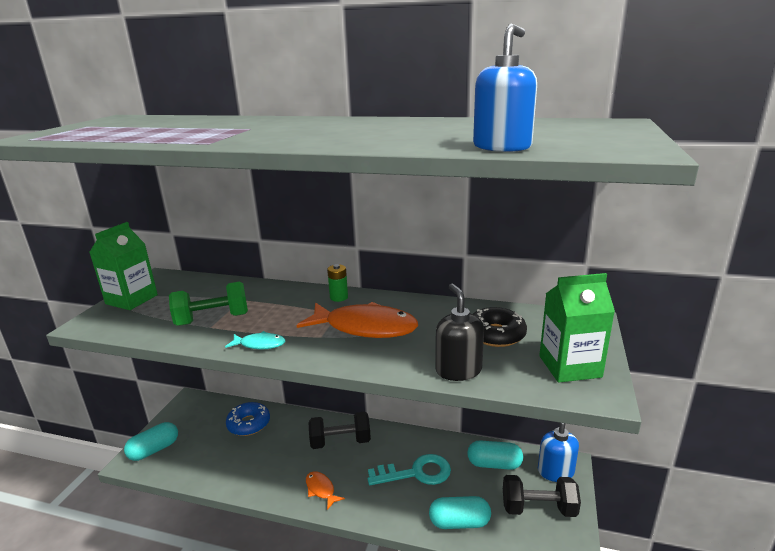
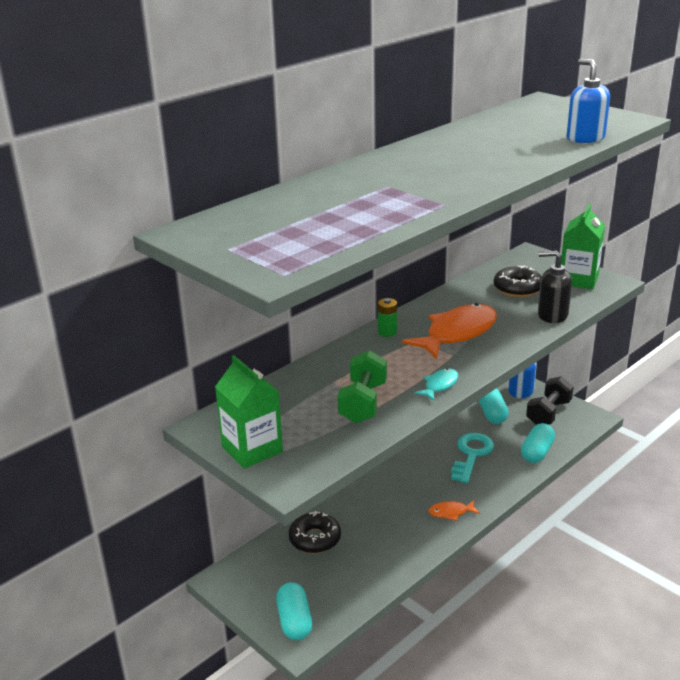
camera: 60 degrees left, 5 degrees up
blue donut [226,402,270,436] -> black donut [289,511,341,553]
black dumbbell [309,412,371,449] -> none
turquoise capsule [467,440,523,470] -> turquoise capsule turned 45 degrees counterclockwise [479,388,509,424]

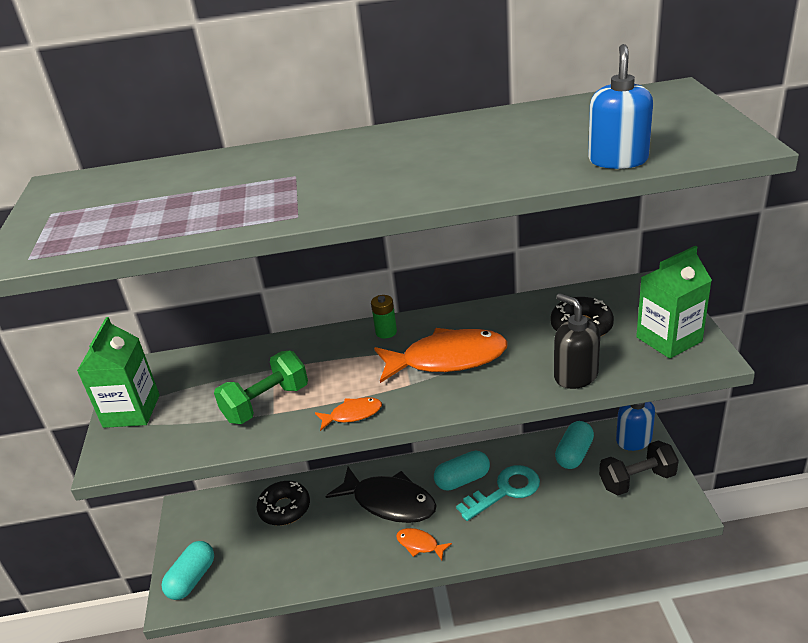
camera: 40 degrees right, 5 degrees up
turquoise fish [414,368,458,401] -> orange fish [315,397,382,431]
turquoise capsule [521,423,555,463] -> turquoise capsule moved to [434,451,490,491]
none -> black fish [325,467,437,523]

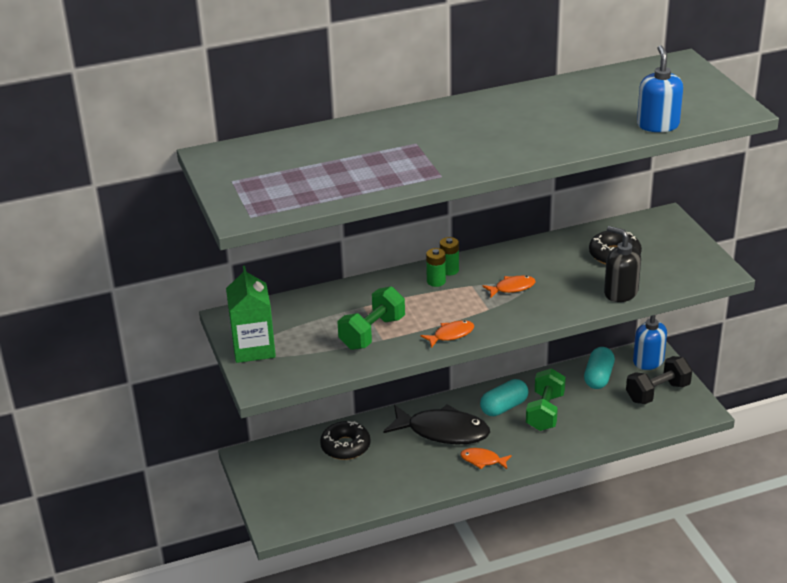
camera: 15 degrees left, 0 degrees up
turquoise capsule [161,541,214,600] -> none
orange fish [374,328,508,383] -> orange fish [482,275,536,297], size x0.47
turquoise key [456,465,540,521] -> green dumbbell [526,368,566,431]
green carton [636,246,712,359] -> none
none -> green battery [426,248,446,287]

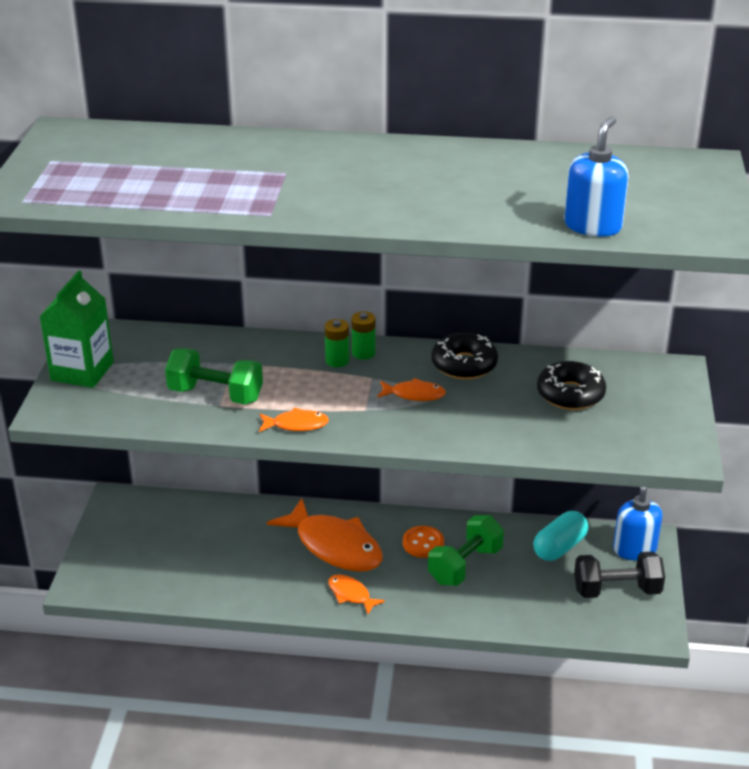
camera: 25 degrees right, 0 degrees up
black donut [320,421,371,460] -> black donut moved to [431,333,498,379]
green dumbbell [338,286,405,350] -> green dumbbell turned 45 degrees clockwise [165,348,263,404]
black fish [383,404,490,445] -> orange fish [267,498,383,572]
turquoise capsule [480,379,528,416] -> orange button [403,526,444,558]
black soap dispenser [604,226,641,302] -> none

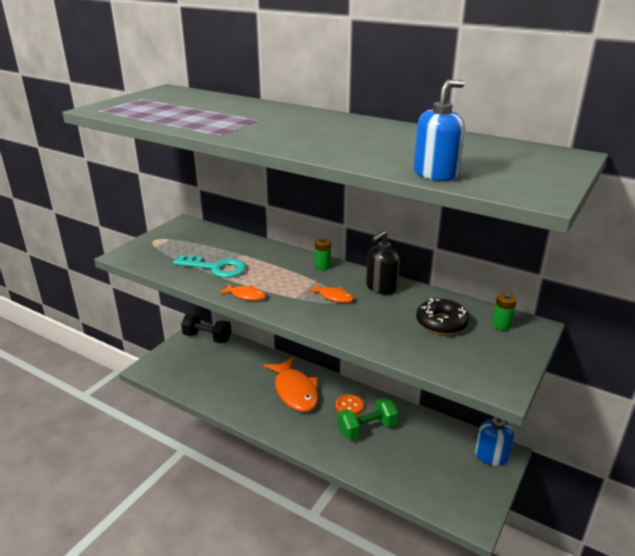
camera: 25 degrees right, 5 degrees down
green carton [39,270,114,388] -> none
green dumbbell [165,348,263,404] -> turquoise key [173,255,246,278]
green battery [325,319,349,367] -> green battery moved to [492,293,517,331]
orange fish [328,574,385,614] -> none
black donut [431,333,498,379] -> black soap dispenser [366,230,400,295]
turquoise capsule [533,511,588,561] -> none
black dumbbell [574,551,665,598] -> black dumbbell moved to [181,313,231,343]

